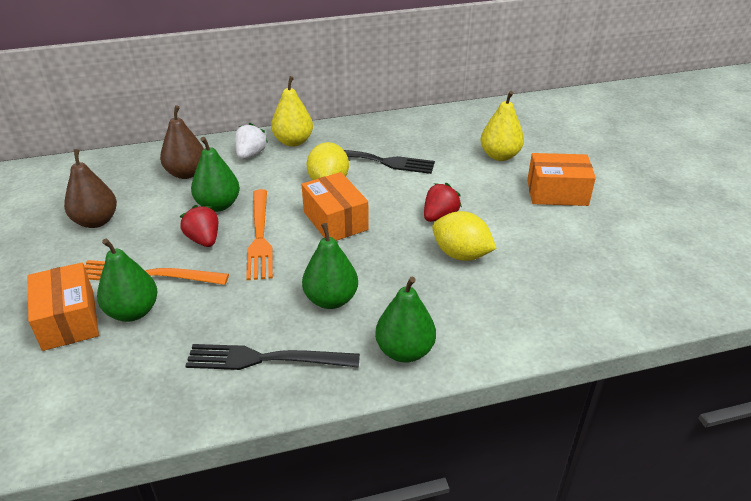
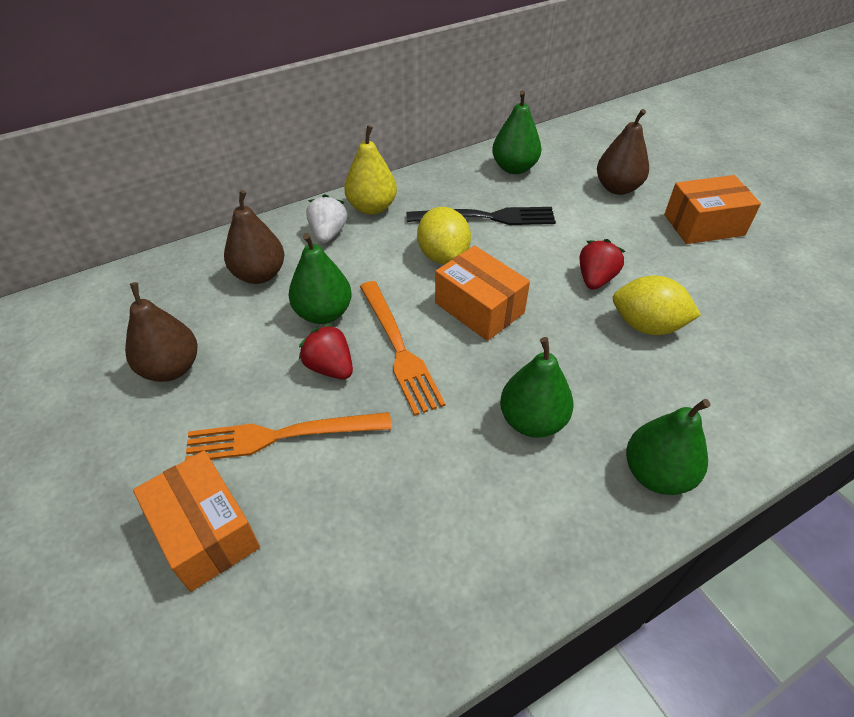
camera: 15 degrees left, 10 degrees up
green pear [97,239,158,322] -> green pear moved to [492,90,541,174]
black fork [185,344,360,370] -> none
yellow pear [481,91,524,161] -> brown pear [597,109,649,195]

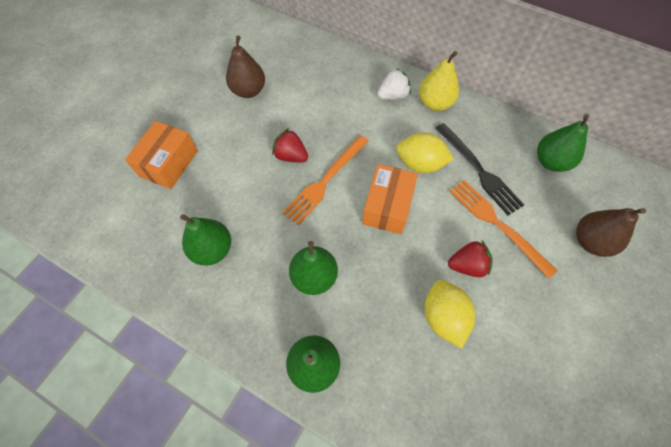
camera: 60 degrees right, 15 degrees up
orange fork [185,412,392,460] -> orange fork moved to [449,180,558,279]
brown pear [224,190,284,284] -> none
green pear [289,233,352,324] -> green pear moved to [180,214,231,265]
red strawberry [299,324,353,379] -> red strawberry turned 75 degrees counterclockwise [272,128,308,162]
yellow lemon [417,207,471,265] -> yellow lemon turned 60 degrees clockwise [396,133,454,173]
orange box [664,175,761,244] -> none

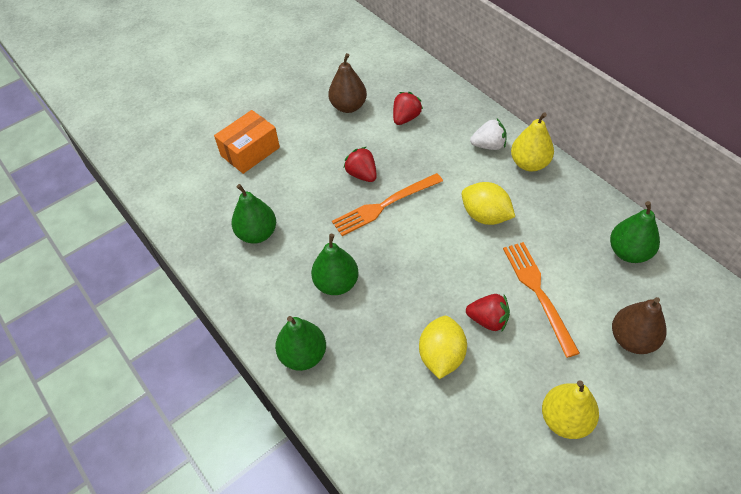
camera: 25 degrees right, 10 degrees down
orange box [362,164,418,234] -> none
black fork [435,123,524,215] -> none
none -> red strawberry [393,92,423,125]
none -> yellow pear [542,380,599,439]

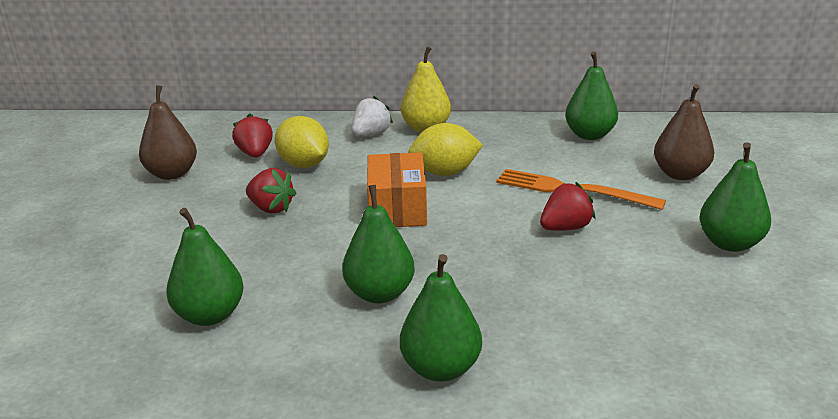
camera: 50 degrees left, 25 degrees down
orange box [214,110,280,174] -> orange box moved to [367,152,427,227]
orange fork [332,173,443,236] -> none
red strawberry [344,147,377,182] -> red strawberry turned 150 degrees counterclockwise [246,168,297,213]
yellow lemon [419,316,467,379] -> yellow lemon moved to [275,116,329,168]
yellow pear [542,380,599,439] -> green pear [699,142,771,252]

